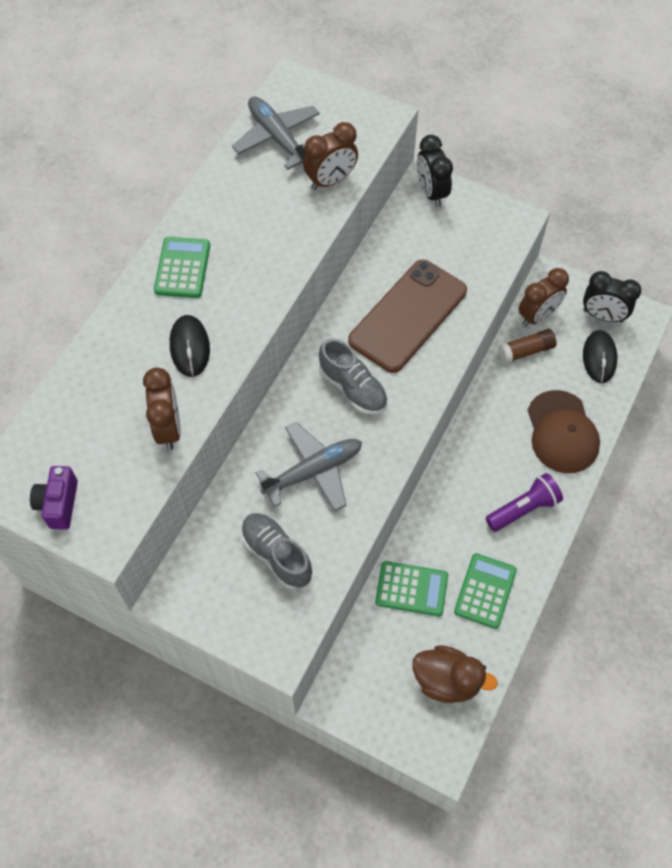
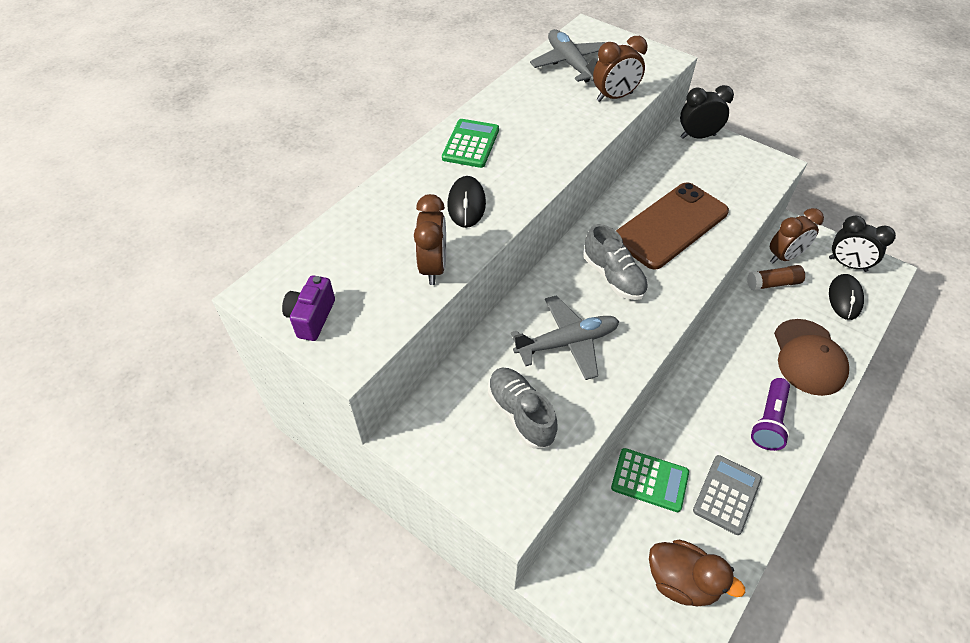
camera: 10 degrees right, 10 degrees down
black clock [417,135,453,207] -> black clock turned 90 degrees clockwise [680,85,734,139]
green calculator [454,553,517,629] -> grey calculator [693,455,762,535]
purple flashlight [486,473,563,532] -> purple flashlight turned 135 degrees clockwise [751,378,790,451]

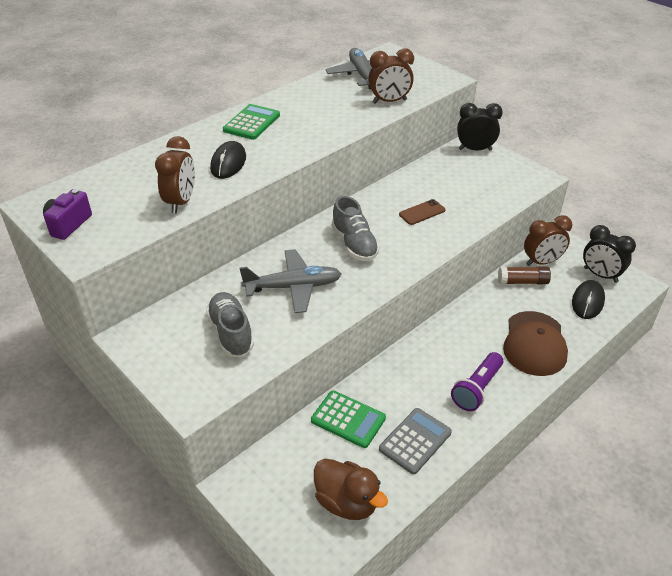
camera: 10 degrees right, 10 degrees down
brown phone [616,182,729,270] -> brown phone [399,199,445,225], size x0.41

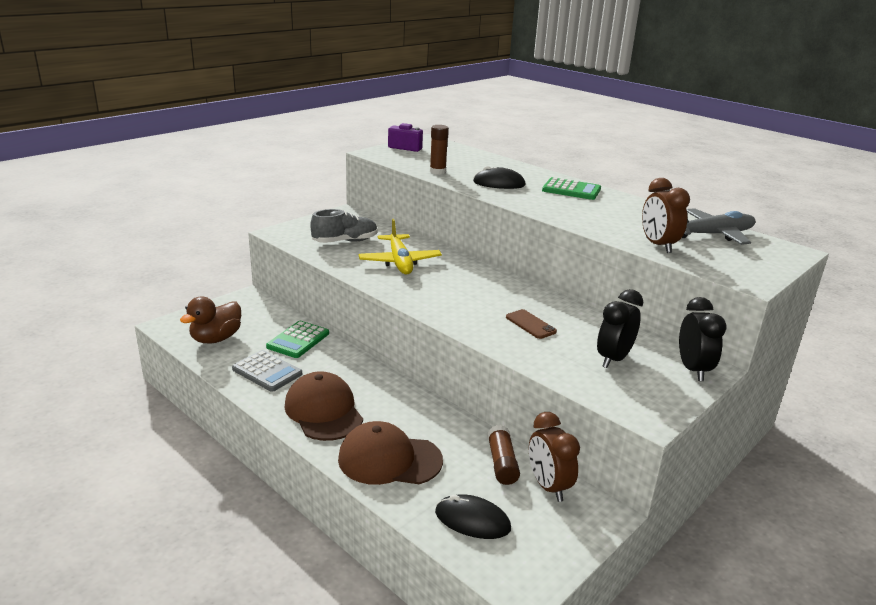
camera: 85 degrees right, 15 degrees down
brown clock [155,136,195,213] -> brown glue stick [430,125,449,175]
grey plane [240,249,342,313] -> yellow plane [358,219,442,274]
grey shoe [332,196,380,261] -> none
purple flashlight [451,352,503,411] -> brown cap [284,371,363,441]
black clock [583,225,636,283] -> black clock moved to [597,289,643,368]

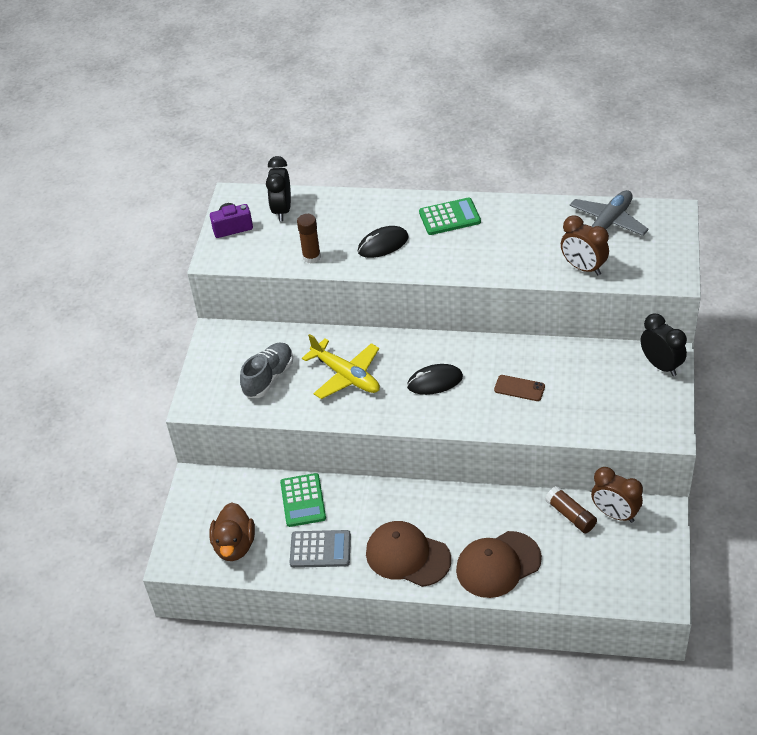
camera: 30 degrees left, 20 degrees up
black mouse [435,494,511,539] -> black mouse moved to [407,364,463,395]
black clock [597,289,643,368] -> black clock moved to [266,156,291,221]

